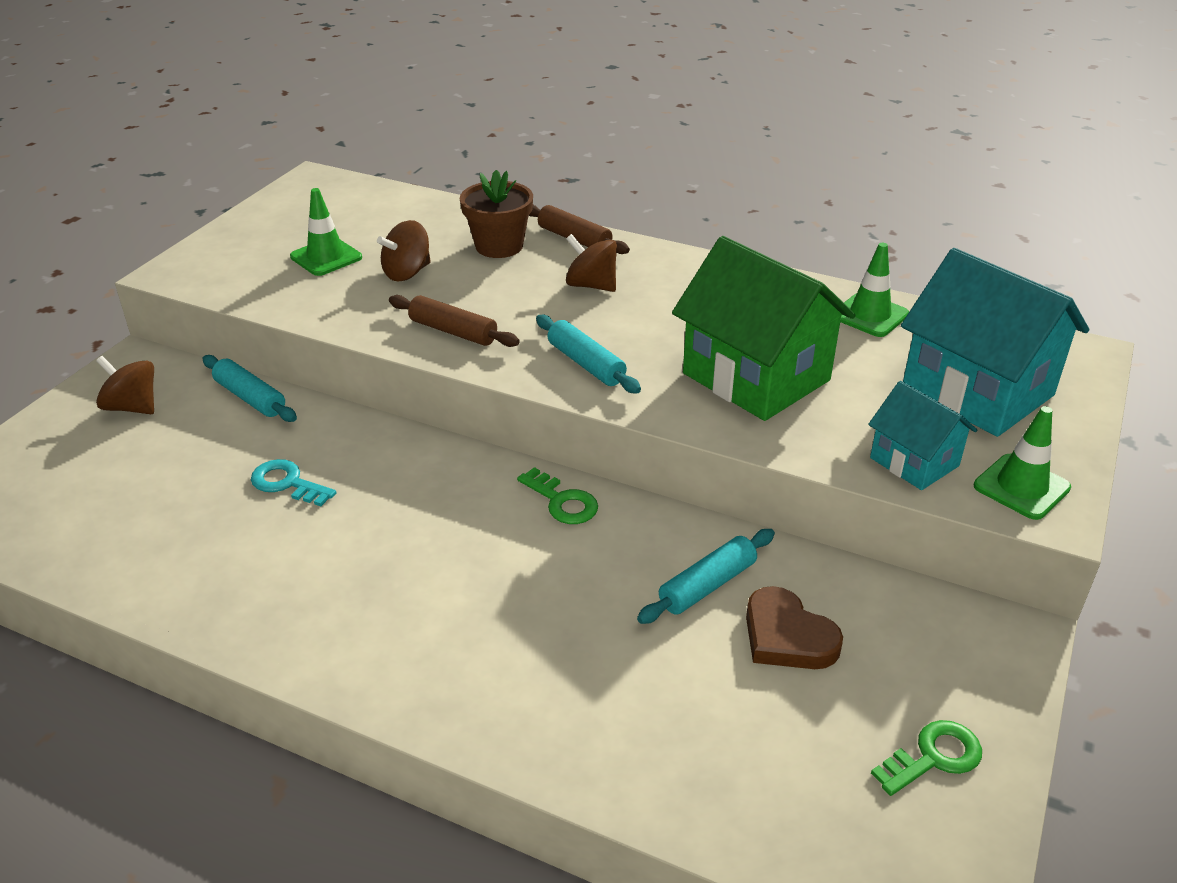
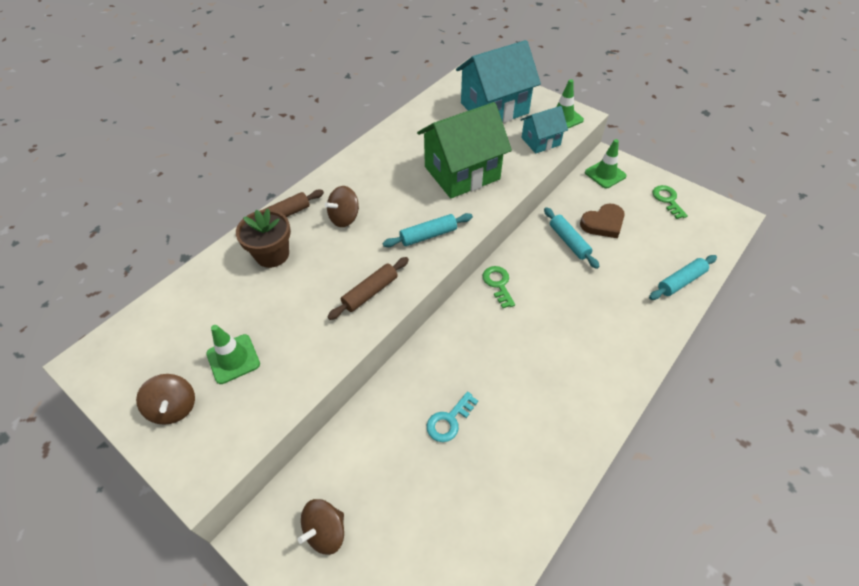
camera: 75 degrees left, 15 degrees up
turquoise rolling pin [202,355,297,422] -> turquoise rolling pin moved to [649,255,717,300]
brown spinning top [377,220,431,281] -> brown spinning top moved to [136,374,195,425]
green key [517,467,598,524] -> green key turned 75 degrees counterclockwise [483,266,515,308]
green traffic cone [840,243,909,337] -> green traffic cone moved to [585,139,627,188]

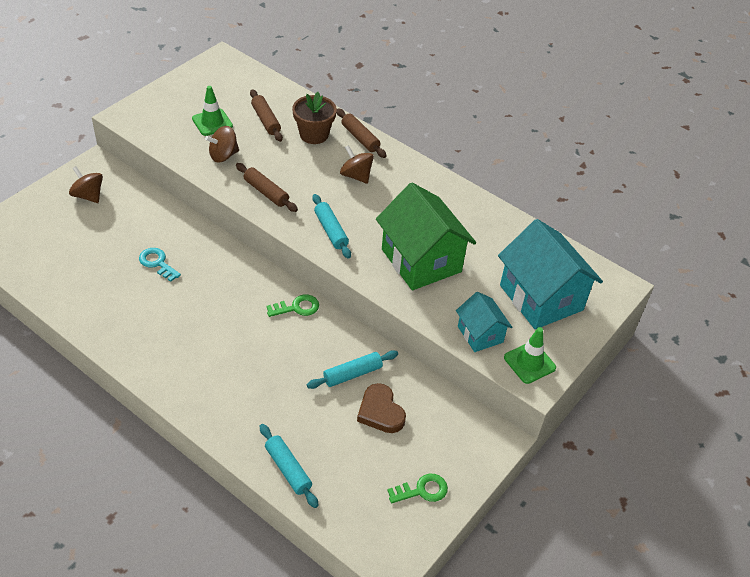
camera: 85 degrees right, 5 degrees down
brown spinning top [136,374,195,425] -> brown spinning top moved to [205,126,239,163]
green traffic cone [585,139,627,188] -> none
none -> brown rolling pin [250,89,283,142]

